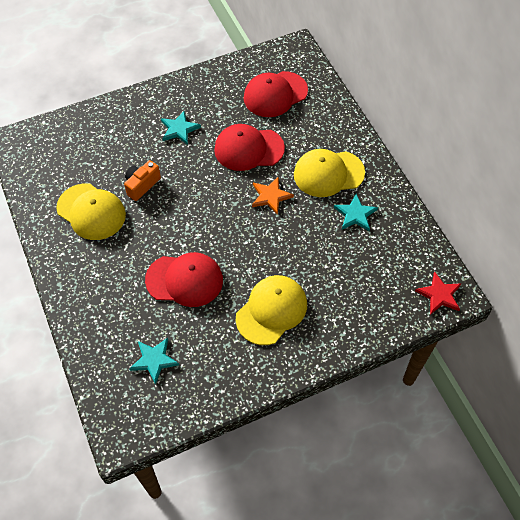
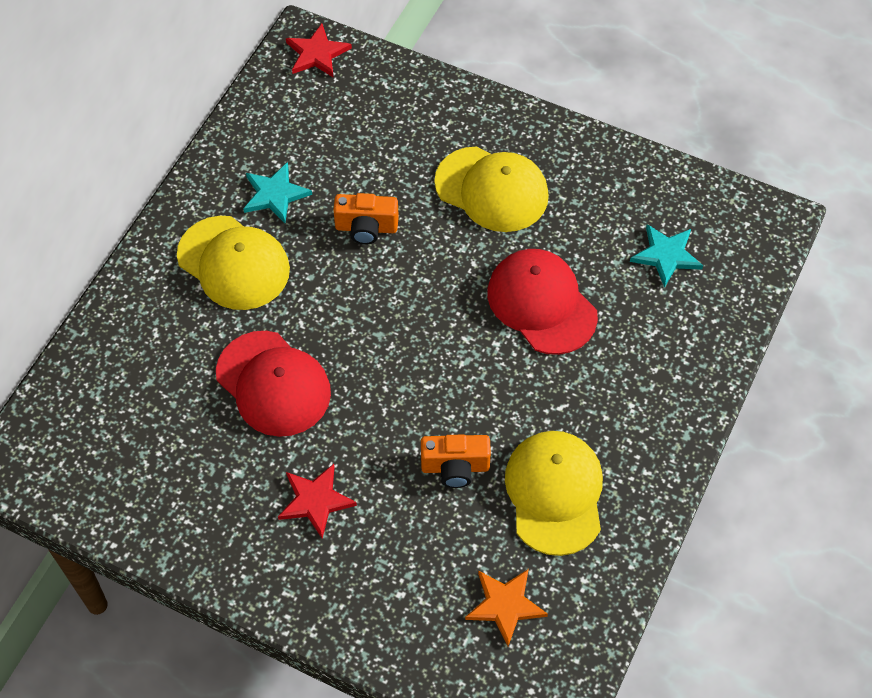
camera: 130 degrees left, 0 degrees up
turquoise star [161,111,201,145] -> red star [278,464,357,538]
yellow cap [236,275,307,345] -> yellow cap turned 150 degrees counterclockwise [434,146,549,232]
red cap [244,71,308,117] -> none
orange star [252,177,294,215] -> orange star moved to [465,569,548,646]
none -> orange camera [333,193,399,245]

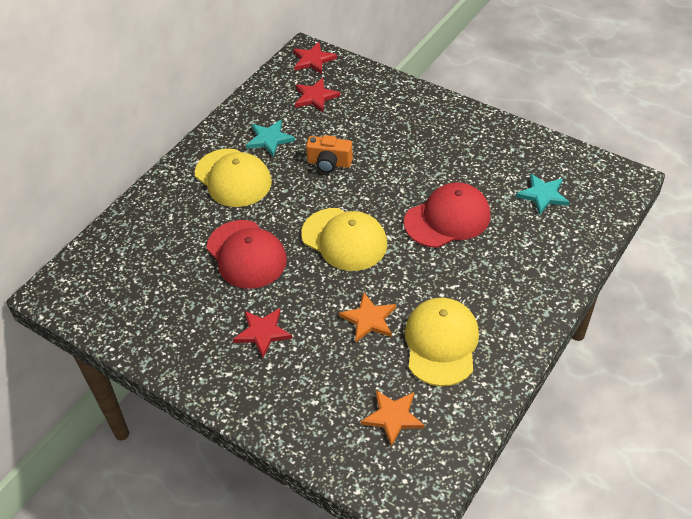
camera: 10 degrees right, 10 degrees down
orange camera [421,435,491,488] -> orange star [339,293,396,343]
yellow cap [434,146,549,232] -> yellow cap moved to [301,208,387,271]
red cap [487,249,598,355] -> red cap turned 90 degrees clockwise [404,182,491,248]
none -> red star [295,78,340,112]

